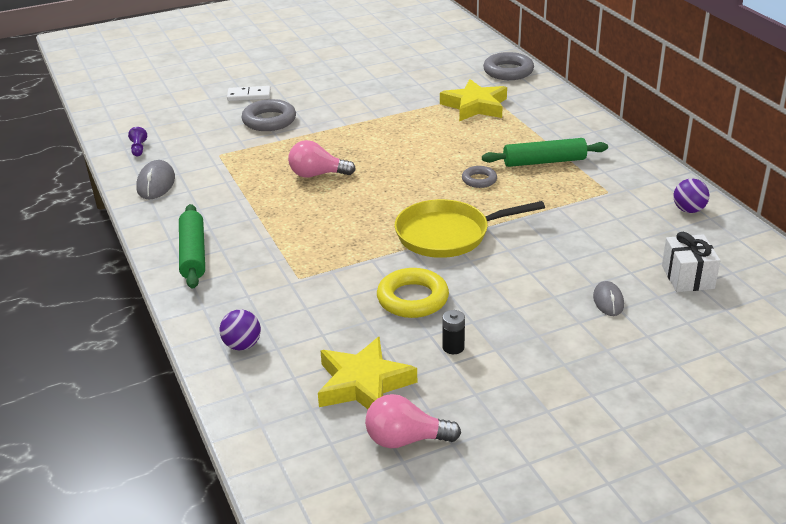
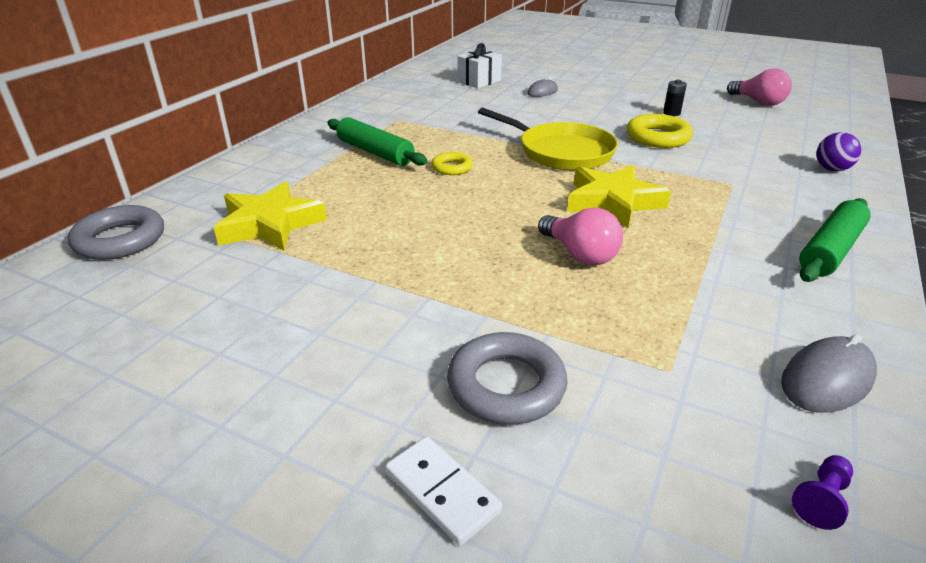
camera: 130 degrees left, 0 degrees up
yellow star [318,337,417,409] -> yellow star moved to [567,165,671,228]
grey ring [462,166,497,188] -> yellow ring [431,152,473,175]
purple ball [673,179,709,213] -> none

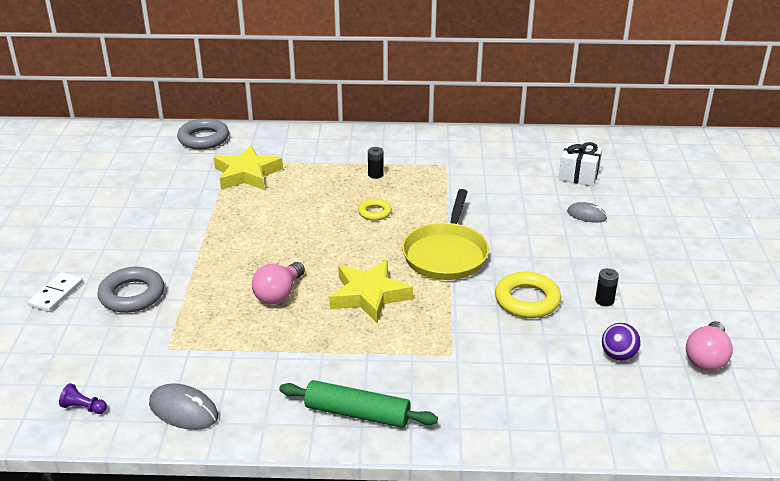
camera: 65 degrees right, 0 degrees up
green rolling pin [327,117,427,166] -> black battery [368,147,384,179]
purple ball [816,132,861,172] -> purple ball moved to [602,323,641,361]

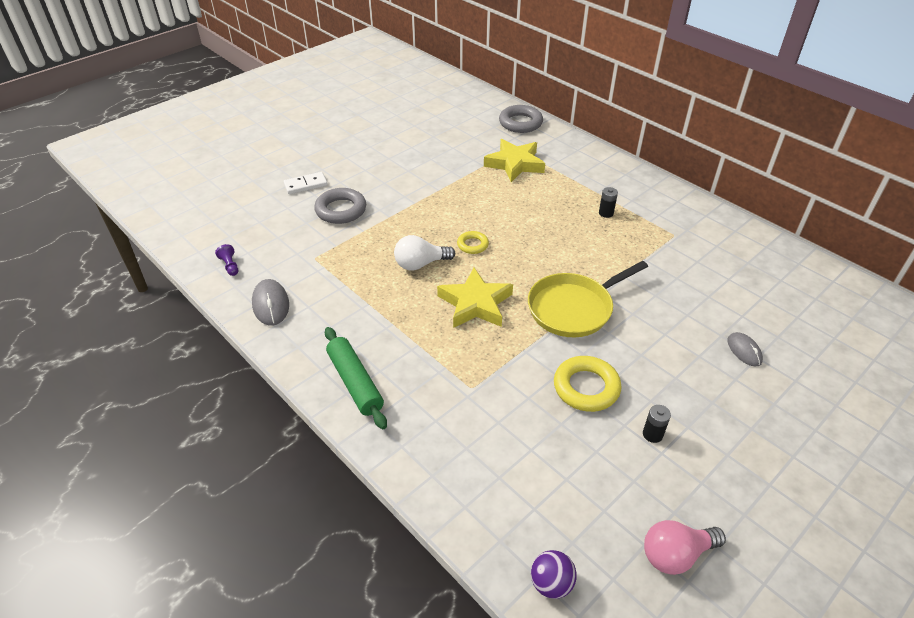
camera: 45 degrees right, 10 degrees up
pink light bulb [252,262,305,304] -> white light bulb [394,235,455,271]
yellow ring [358,199,392,221] -> yellow ring moved to [457,231,489,254]
white gift [559,142,602,186] -> none
purple ball [602,323,641,361] -> purple ball moved to [531,550,577,599]

